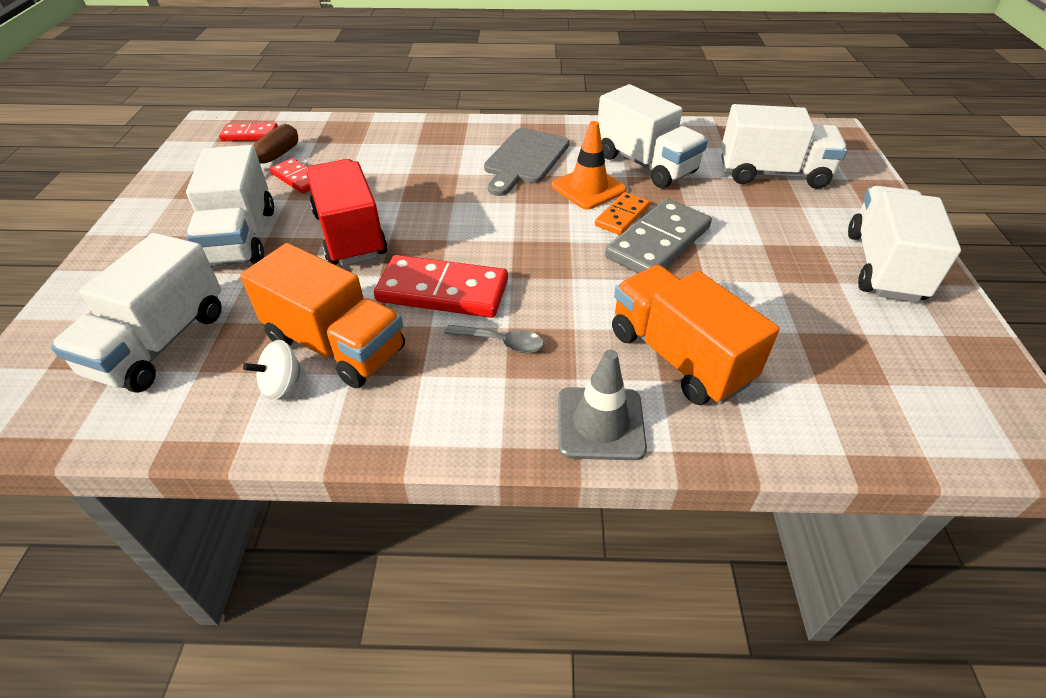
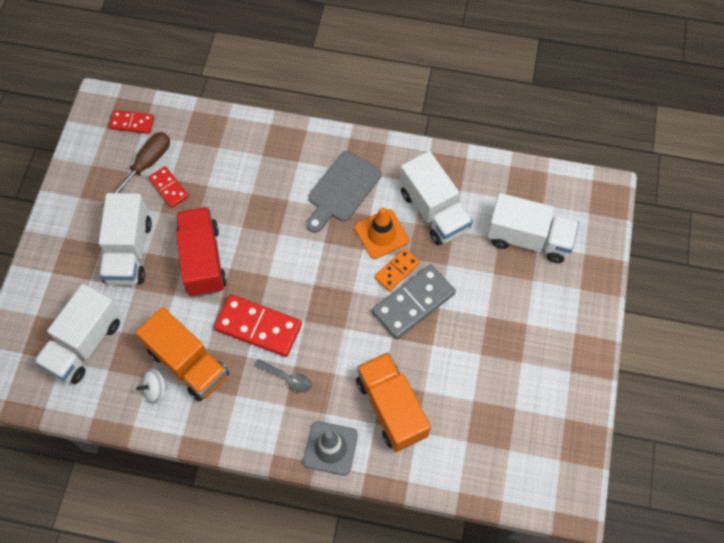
camera: 10 degrees right, 20 degrees up
white truck [848,186,961,302] -> none

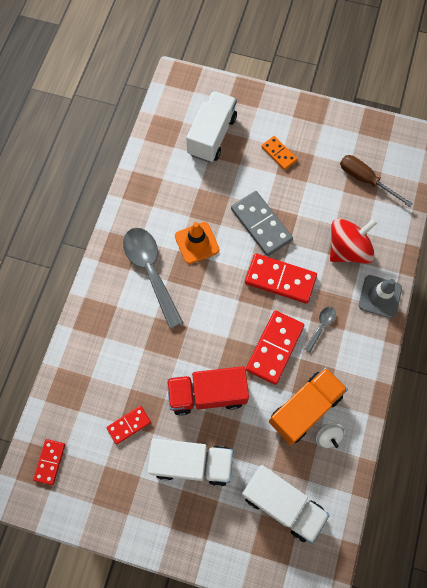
camera: 85 degrees left, 5 degrees up
brown screwdriver [102,132,170,207] -> brown screwdriver moved to [340,155,413,207]
grey cutting board [306,151,381,233] -> grey spoon [123,228,183,329]
orange truck [356,352,431,452] -> red spinning top [330,218,378,264]
orange domino [374,248,420,291] -> orange domino moved to [261,136,297,170]
white truck [400,151,473,245] -> none
none -> red domino [245,254,317,304]

